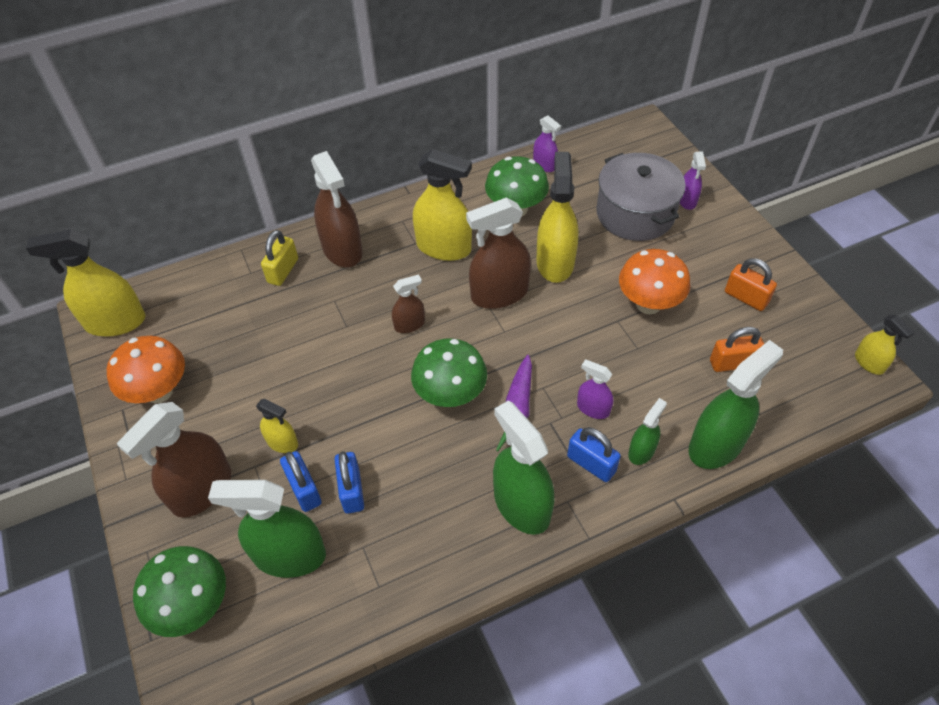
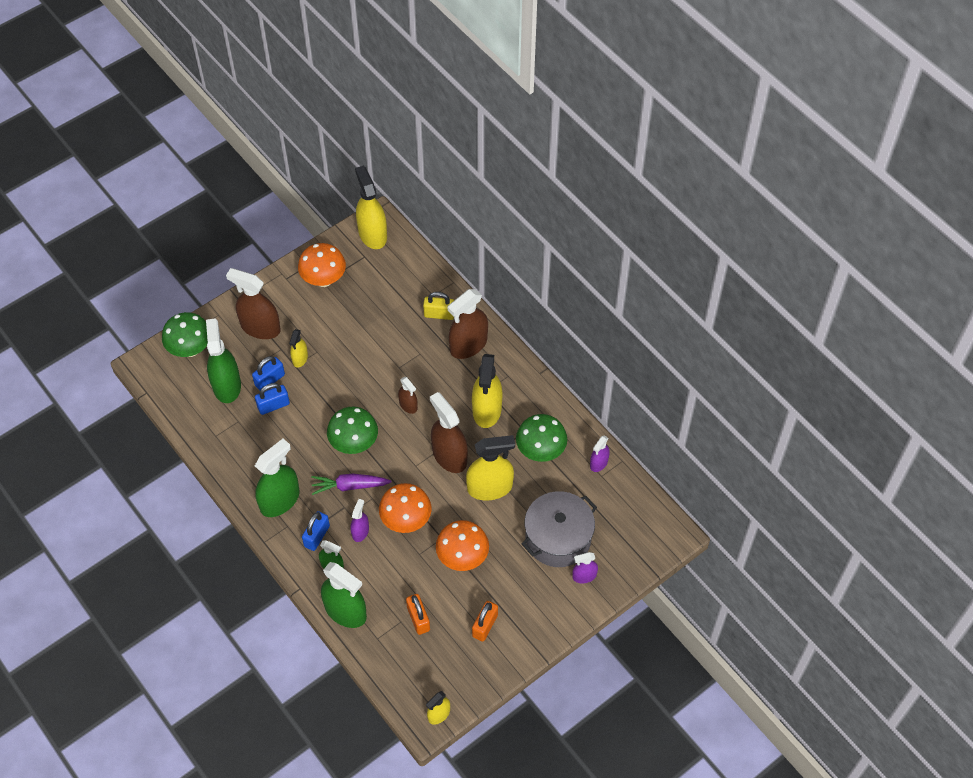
camera: 75 degrees right, 5 degrees up
none -> orange mushroom [379,483,432,533]

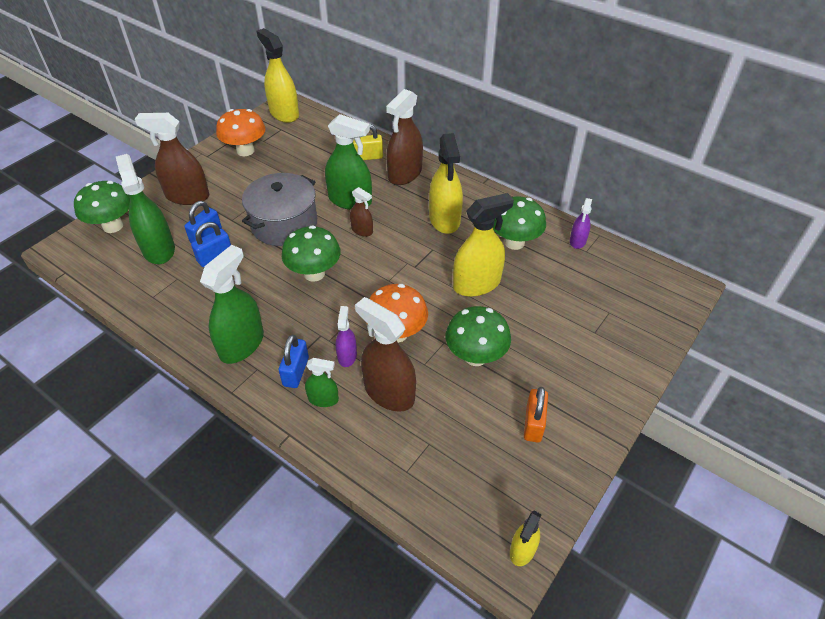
camera: 15 degrees left, 10 degrees down
yellow spray bottle [289,329,308,367] -> none
purple carrot [311,474,391,495] -> none
green spray bottle [321,562,367,628] -> green spray bottle moved to [325,114,372,210]
orange padlock [406,594,430,635] -> none
brown spray bottle [430,392,468,473] -> brown spray bottle moved to [355,297,416,412]
orange mushroom [436,520,489,571] -> green mushroom [446,306,511,366]
grey pot [522,491,597,567] -> grey pot moved to [242,173,317,246]
purple spray bottle [572,552,598,583] -> none

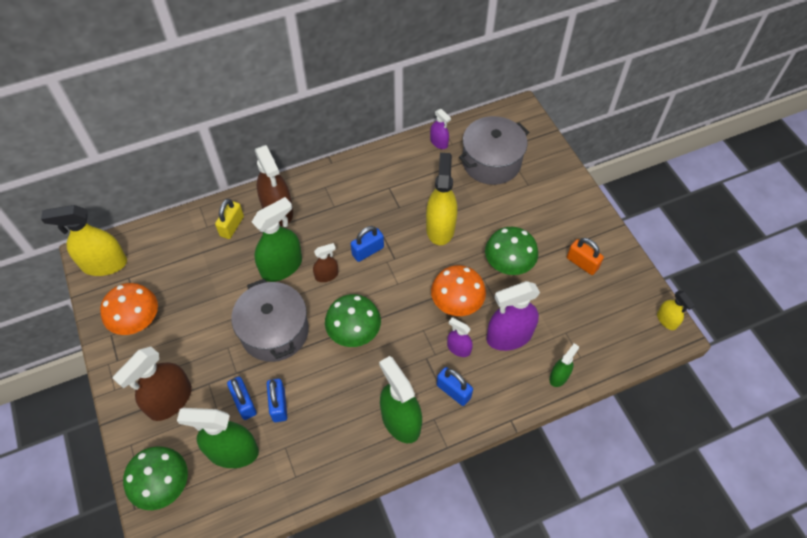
camera: 60 degrees left, 10 degrees up
green spray bottle [305,358,339,407] -> green spray bottle moved to [549,343,579,387]
brown spray bottle [355,297,416,412] -> purple spray bottle [487,281,540,351]
yellow spray bottle [429,133,463,234] -> none
green mushroom [493,196,546,250] -> none
none -> blue padlock [351,226,384,262]
none -> grey pot [459,116,529,185]

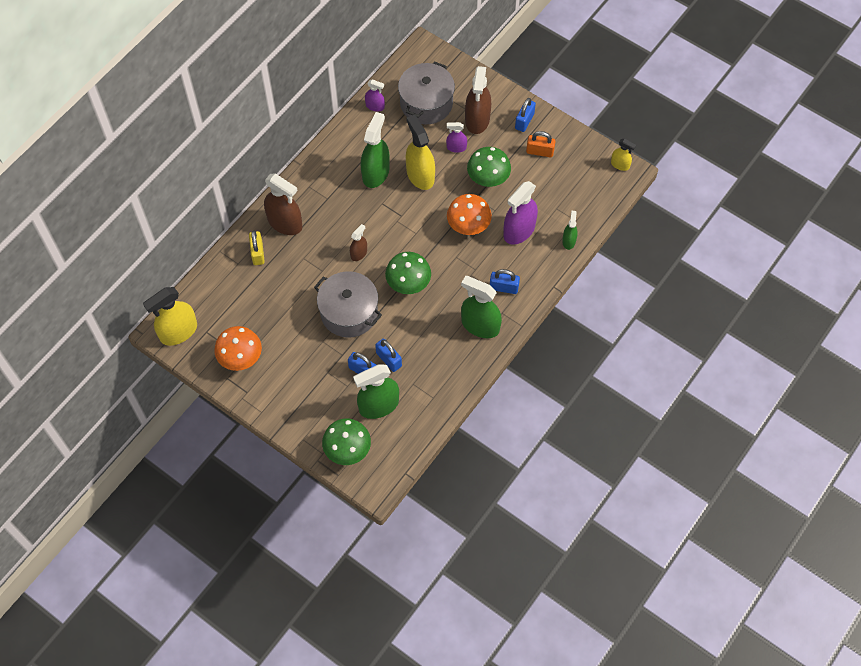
camera: 30 degrees left, 5 degrees up
brown spray bottle [113,347,192,421] -> brown spray bottle moved to [465,66,491,134]
green spray bottle [252,197,302,282] -> green spray bottle moved to [361,112,390,188]
blue padlock [351,226,384,262] -> blue padlock moved to [515,98,536,132]
purple spray bottle [447,318,473,357] -> purple spray bottle moved to [446,122,467,153]

